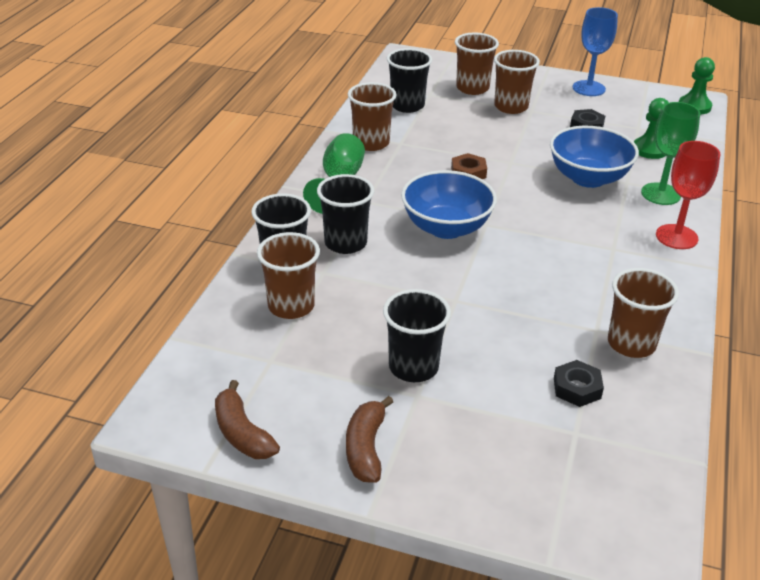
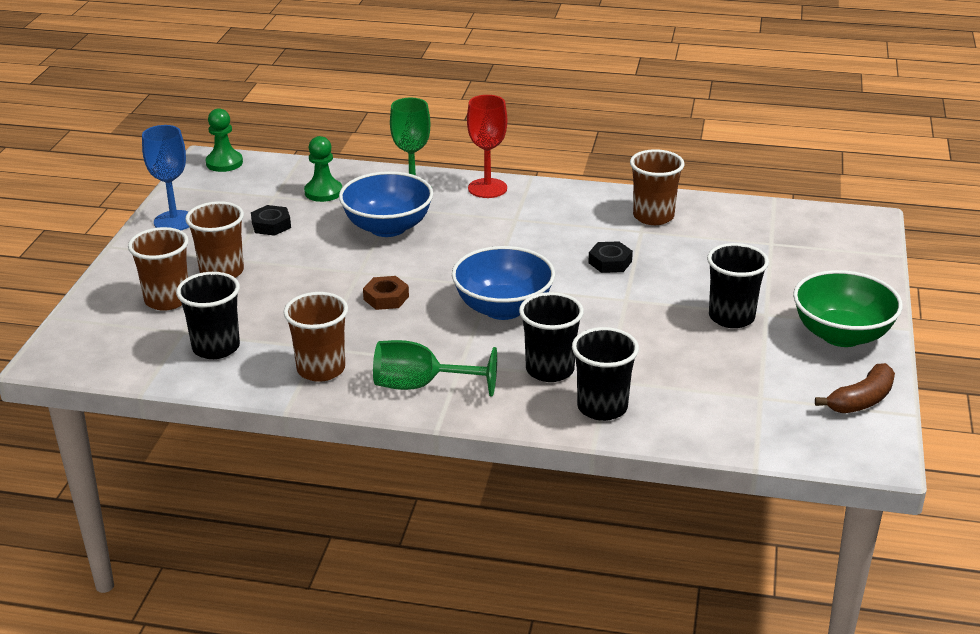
camera: 95 degrees left, 5 degrees down
brown cup [257,232,320,319] -> none
brown banana [346,396,393,482] -> green bowl [793,270,903,347]
black nut [554,360,604,407] -> black nut moved to [588,241,633,273]

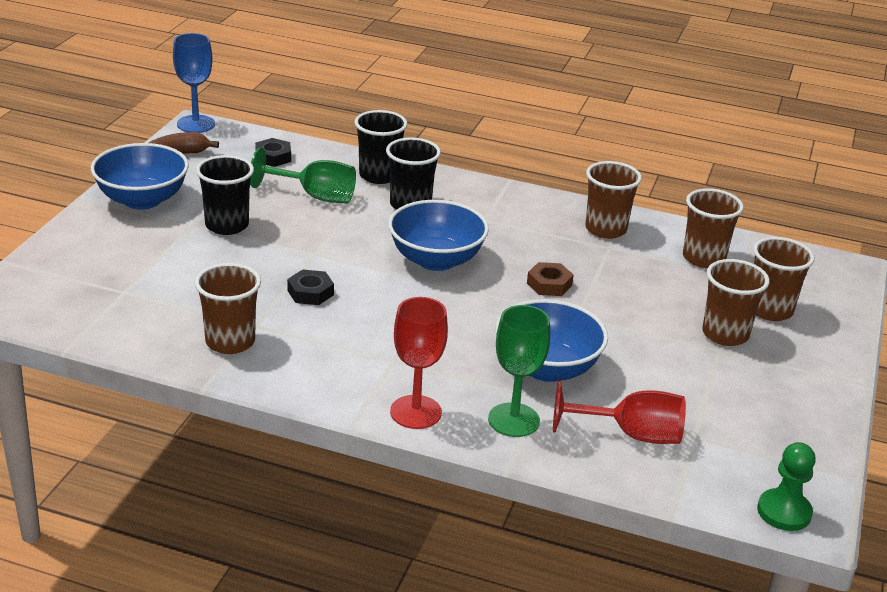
camera: 175 degrees left, 0 degrees up
blue goblet [142,125,189,230] -> blue goblet moved to [173,33,215,133]
black cup [176,272,240,359] -> brown cup [683,188,744,268]
black nut [251,205,291,236] -> black nut moved to [255,138,291,167]
green pawn [304,136,342,202] -> red goblet [553,380,686,444]
green goblet [373,340,497,397] -> green goblet moved to [250,148,356,203]
green bowl [793,270,903,347] -> blue bowl [91,143,189,210]

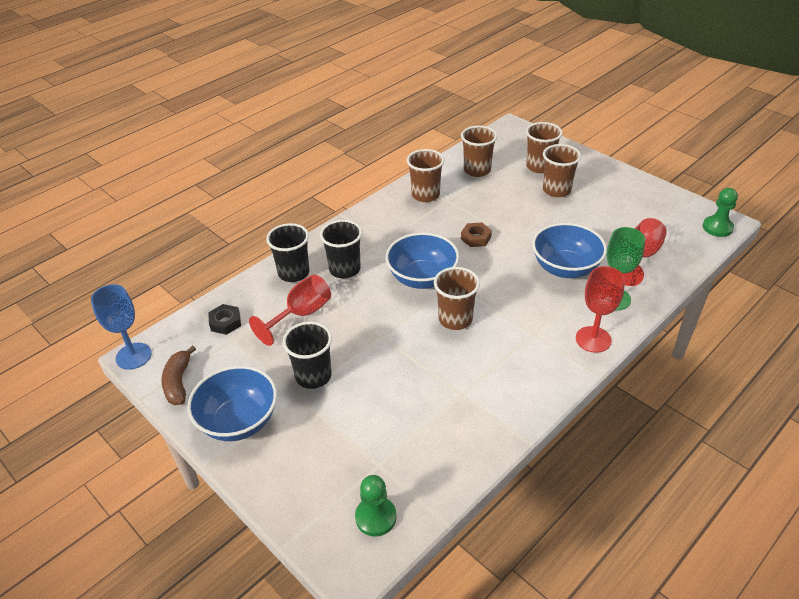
camera: 60 degrees left, 10 degrees up
brown cup [195,263,261,354] -> brown cup moved to [434,267,480,330]
green goblet [250,148,356,203] -> red goblet [249,274,331,346]
black nut [287,269,334,305] -> none
none -> green pawn [355,475,397,537]

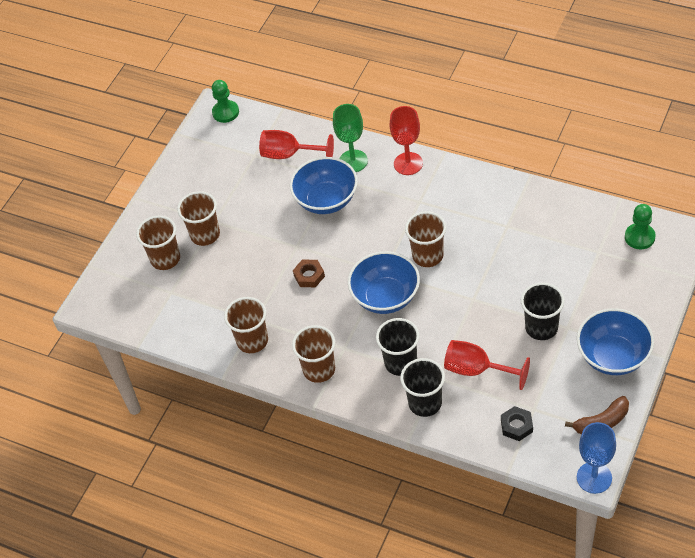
camera: 105 degrees left, 10 degrees up
brown cup [461,125,497,177] -> brown cup moved to [292,325,335,383]

